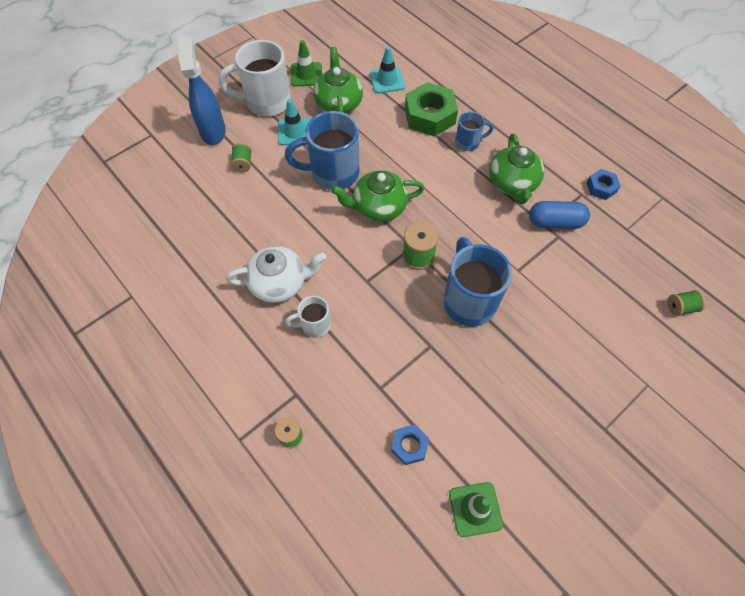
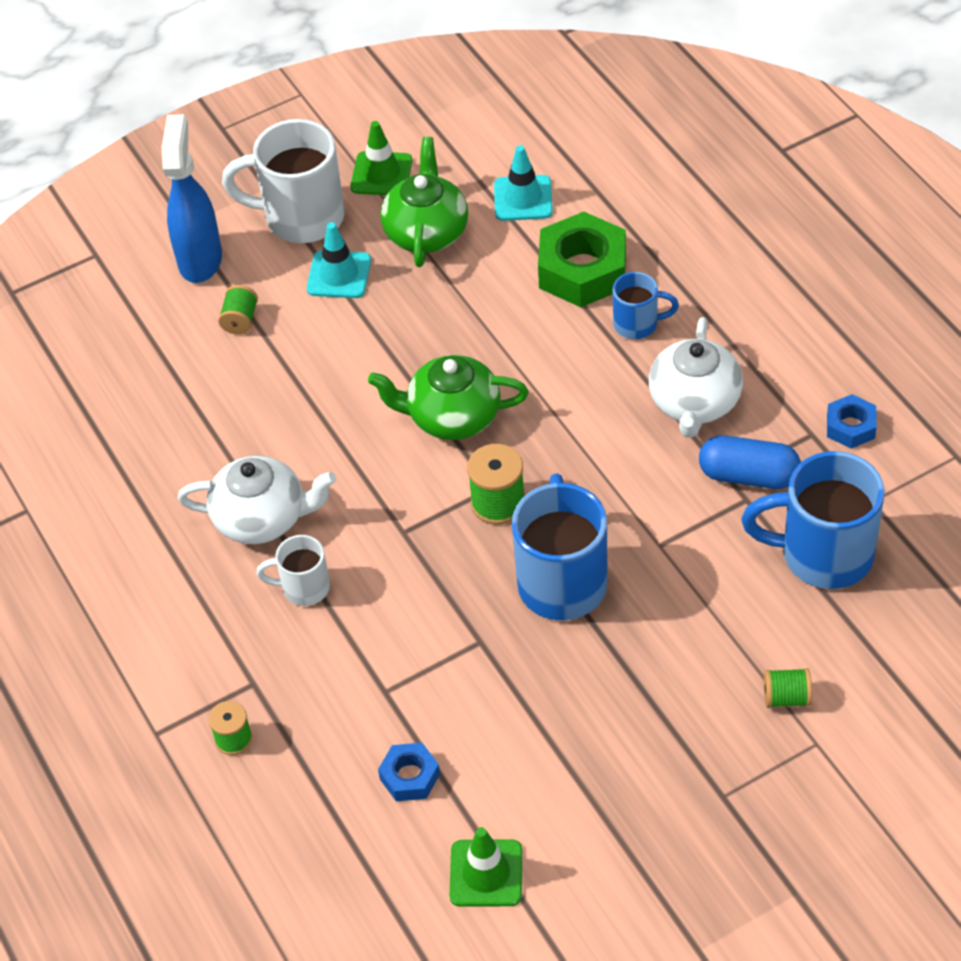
camera: 15 degrees right, 10 degrees down
blue mug [285,111,359,190] -> blue mug moved to [742,451,885,589]
green teapot [489,133,544,204] -> white teapot [649,317,743,438]
green spool [667,290,706,316] -> green spool moved to [764,668,812,708]

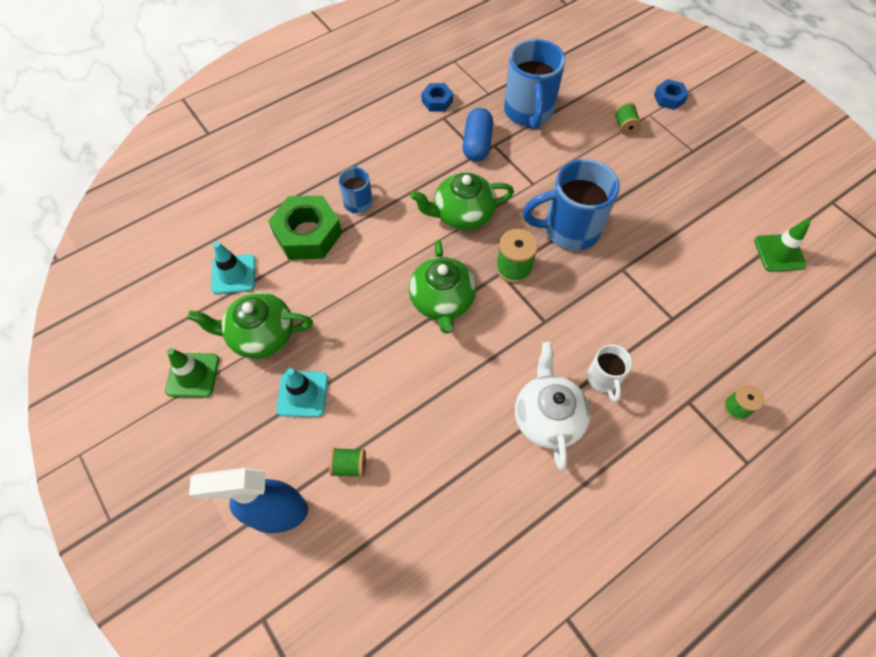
camera: 100 degrees left, 10 degrees up
white mug [222,119,344,243] -> none
blue nut [378,743,440,801] -> blue nut moved to [654,79,689,110]
white teapot [649,317,743,438] -> none
none -> green teapot [410,173,514,230]

